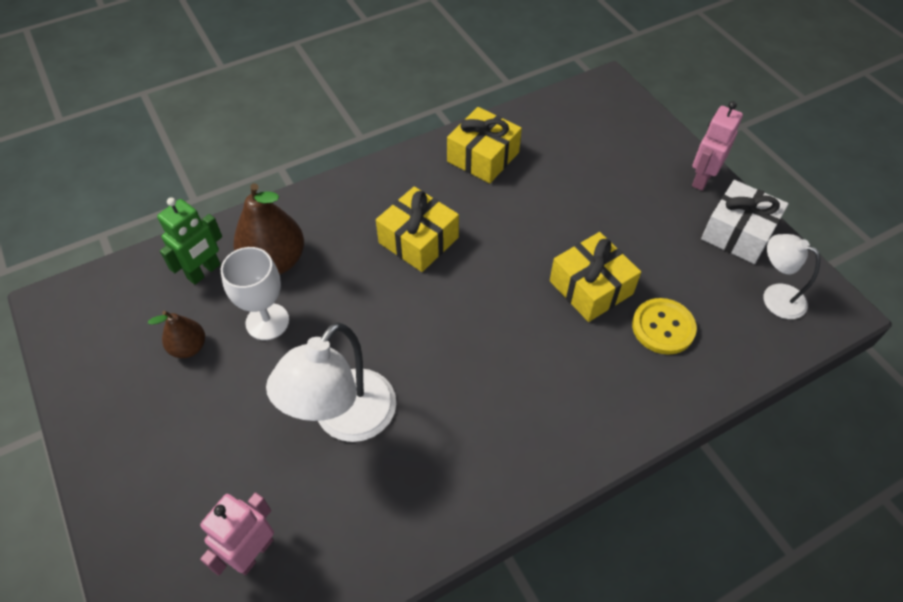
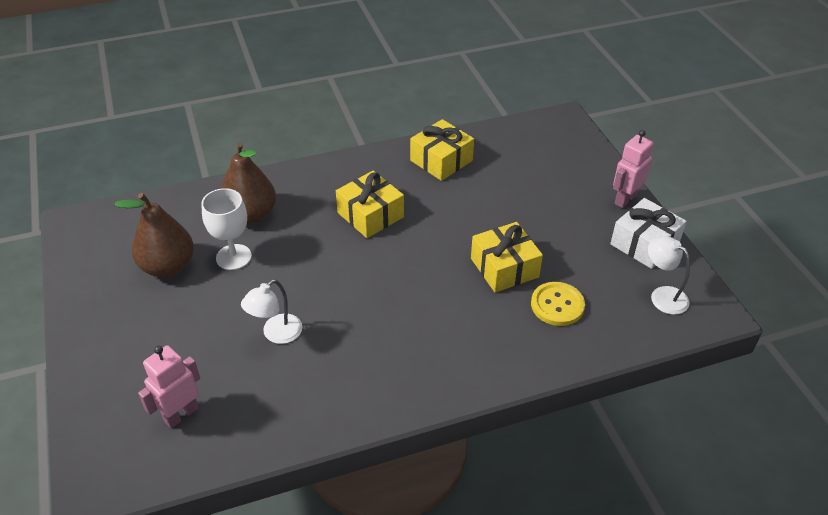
camera: 10 degrees right, 10 degrees down
brown pear [148,311,205,358] -> brown pear [114,193,194,278], size x1.79
green robot [157,197,222,285] -> none
white lamp [266,322,396,442] -> white lamp [241,279,302,344], size x0.58

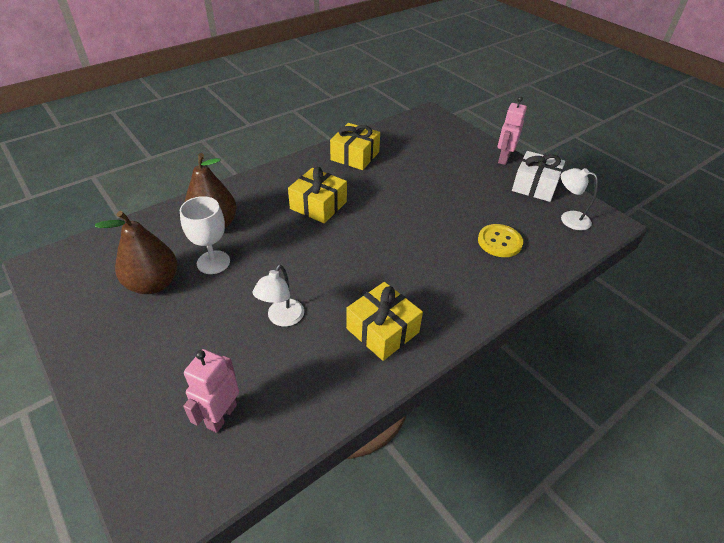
camera: 20 degrees left, 0 degrees up
yellow gift [471,222,543,293] -> yellow gift moved to [346,282,423,361]

